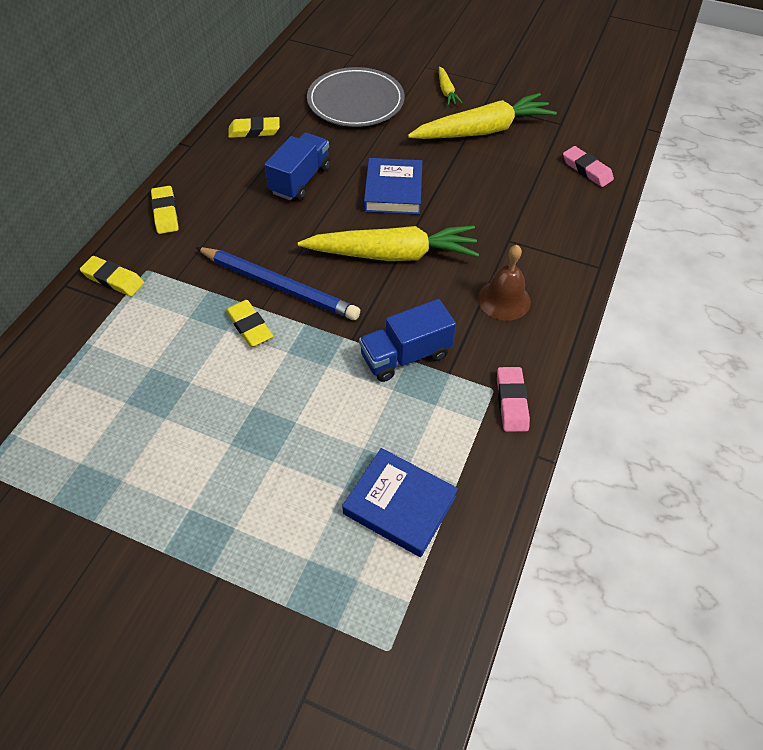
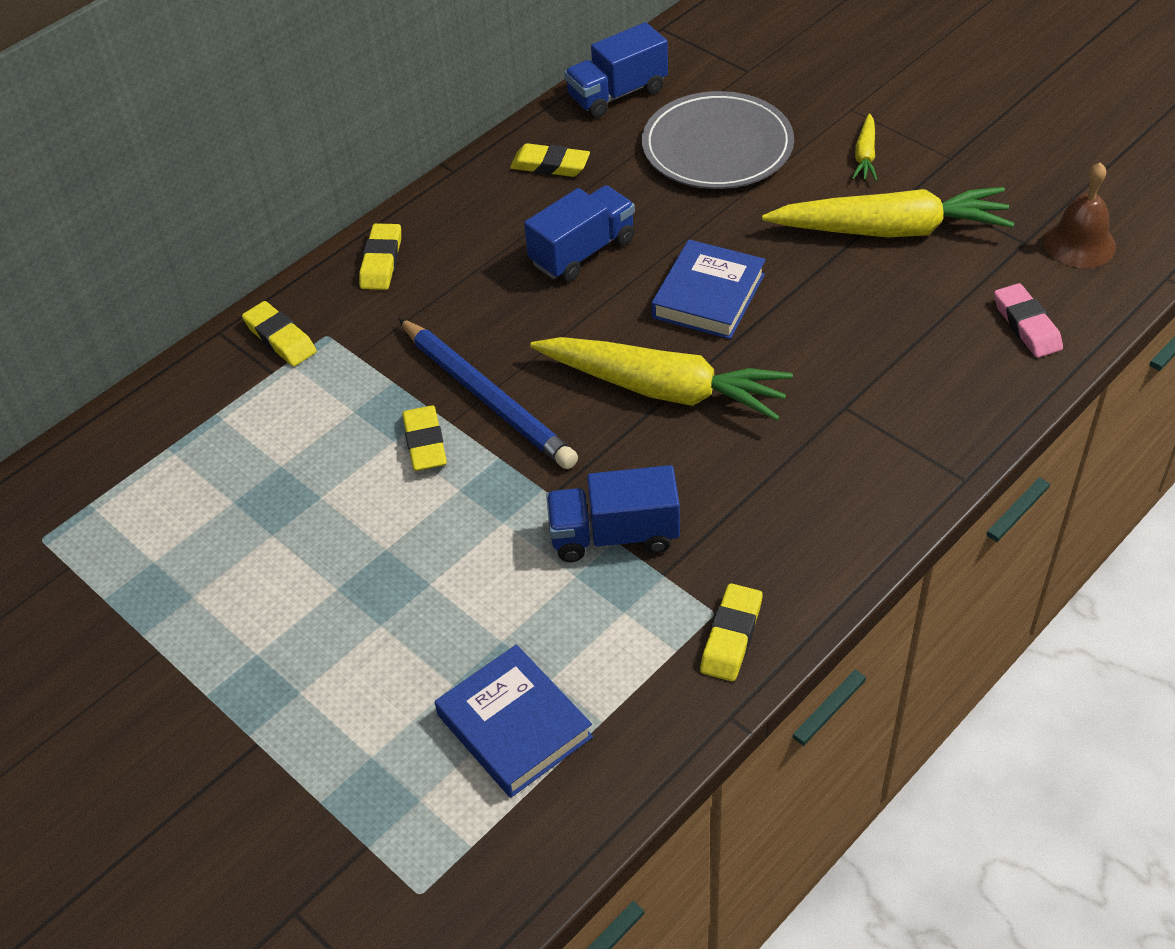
camera: 25 degrees right, 5 degrees down
brown bell [478,245,531,321] -> brown bell moved to [1043,162,1116,268]
pink eraser [497,367,530,432] -> yellow eraser [700,583,762,682]
none -> blue truck [564,22,668,118]

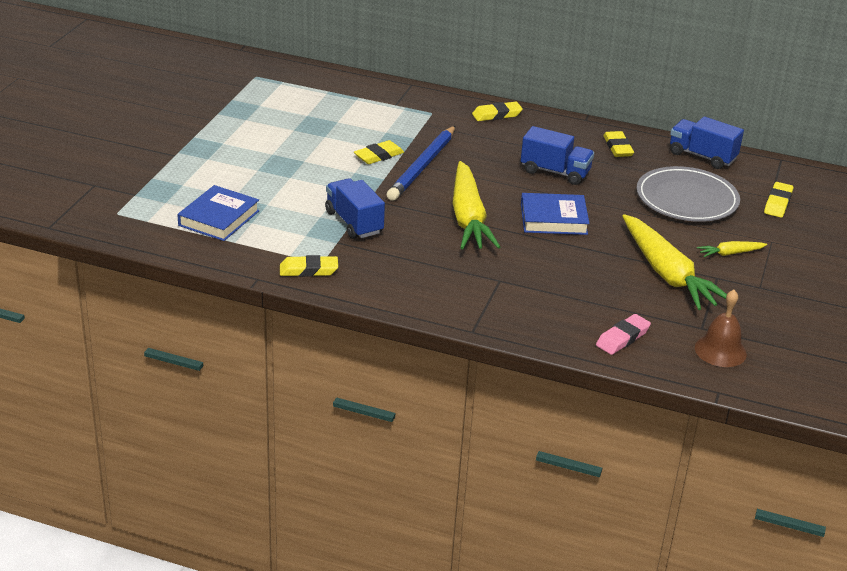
camera: 60 degrees right, 15 degrees down
yellow eraser [242,301,317,366] -> yellow eraser moved to [764,182,793,218]

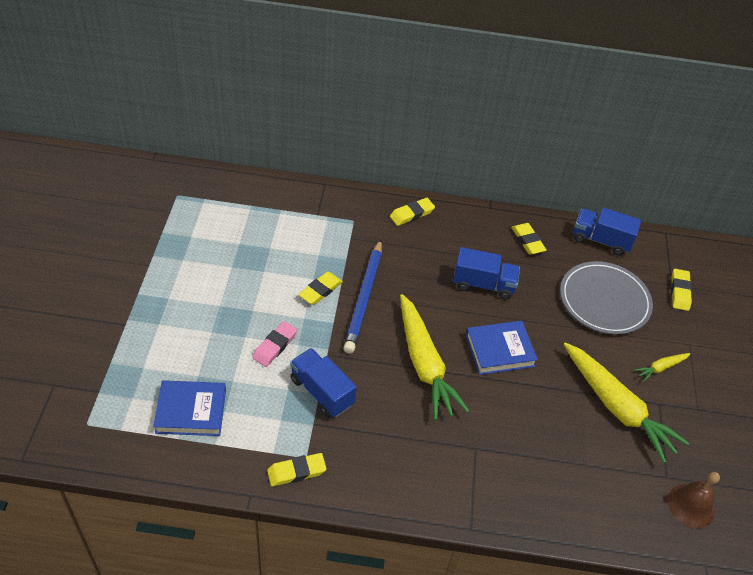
camera: 15 degrees left, 15 degrees up
blue book [177,185,259,241] -> blue book turned 75 degrees clockwise [153,380,226,436]
pink eraser [596,314,651,355] -> pink eraser moved to [253,321,297,367]

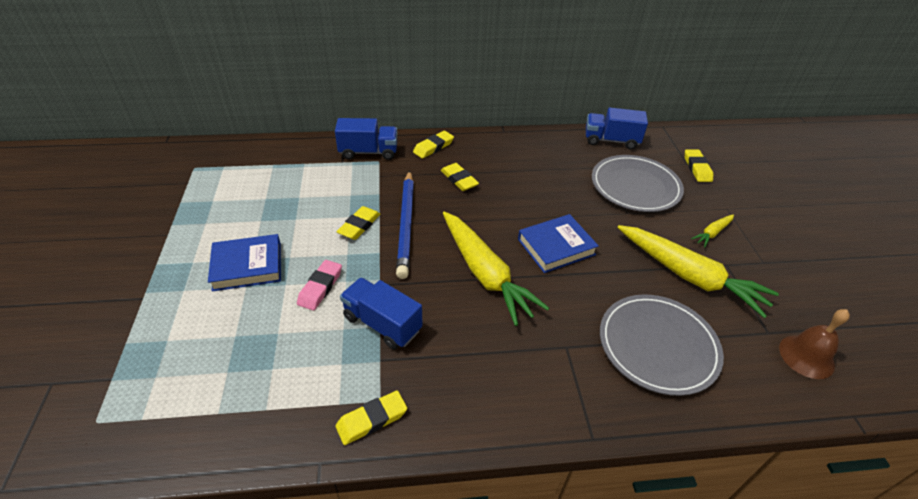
camera: 10 degrees left, 5 degrees down
blue book [153,380,226,436] -> blue book moved to [208,234,281,292]
blue truck [453,247,520,300] -> blue truck moved to [335,118,397,160]
yellow eraser [511,223,547,255] -> yellow eraser moved to [441,163,479,191]
none -> grey plate [600,294,724,396]

